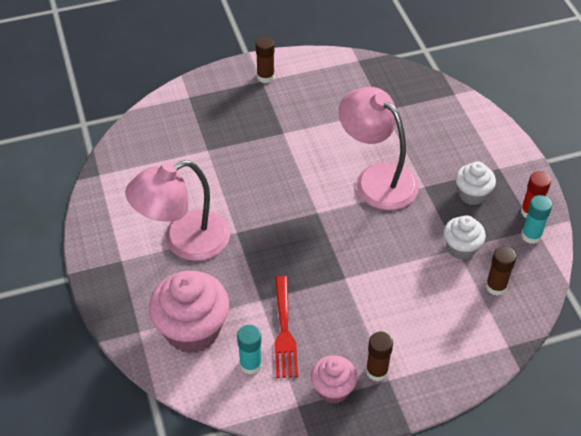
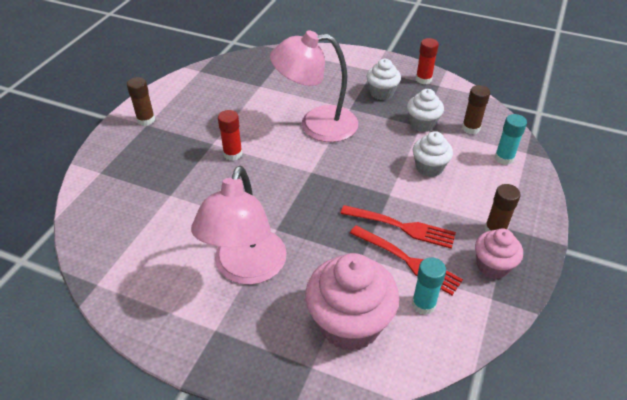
camera: 50 degrees left, 5 degrees down
turquoise glue stick [521,195,552,244] -> turquoise glue stick moved to [495,114,527,165]
none -> red glue stick [218,110,243,161]
none -> red fork [340,205,456,249]
none -> white cupcake [413,131,453,177]

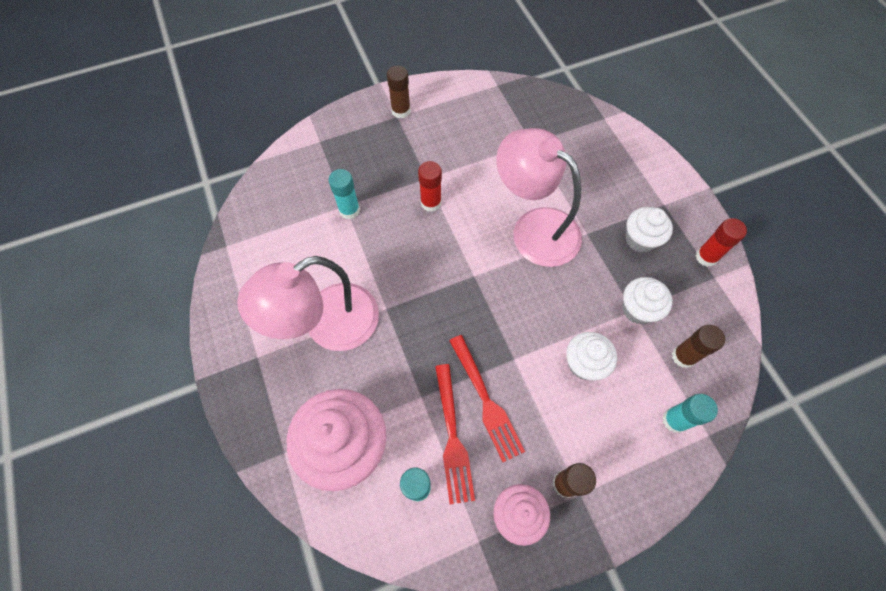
camera: 45 degrees right, 20 degrees up
none -> turquoise glue stick [328,169,360,220]

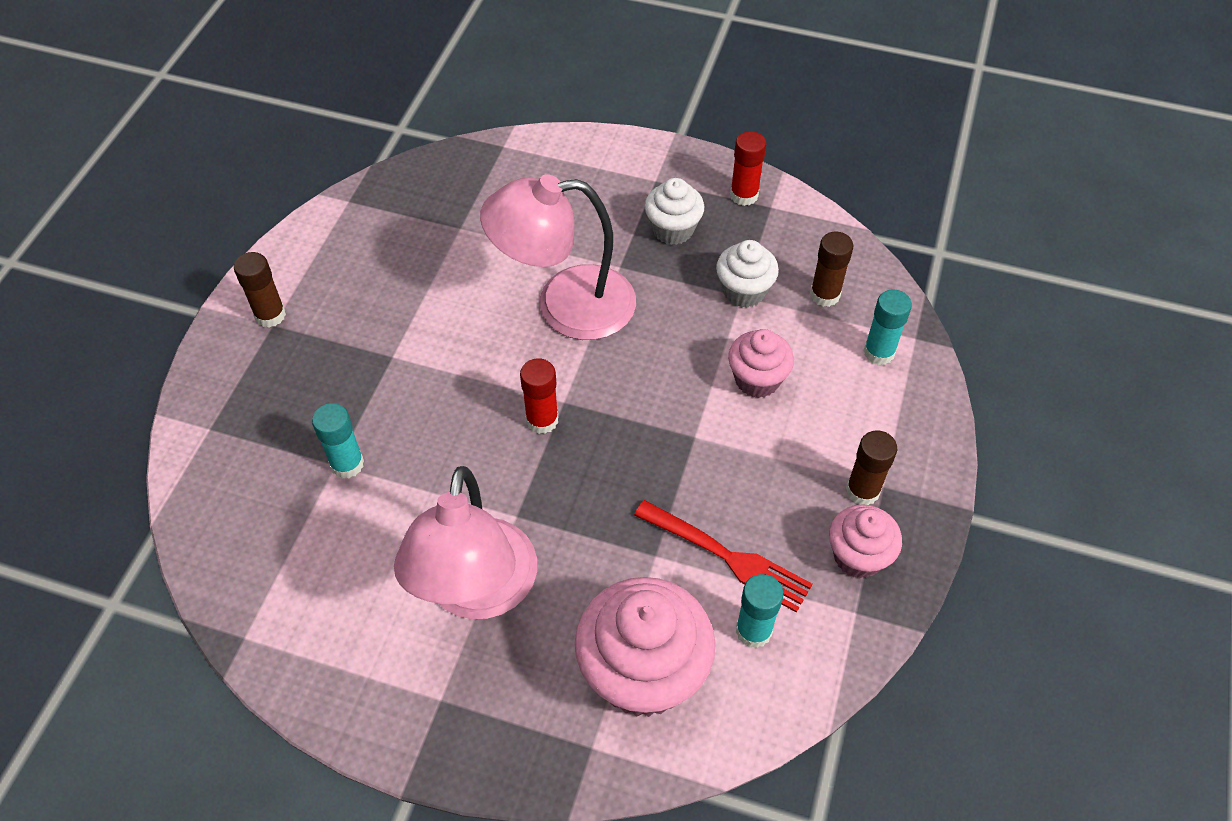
camera: 50 degrees left, 10 degrees down
red glue stick [418,161,442,212] -> red glue stick moved to [520,358,558,434]
red fork [449,335,525,462] -> none
white cupcake [566,332,617,381] -> pink cupcake [728,329,794,398]

